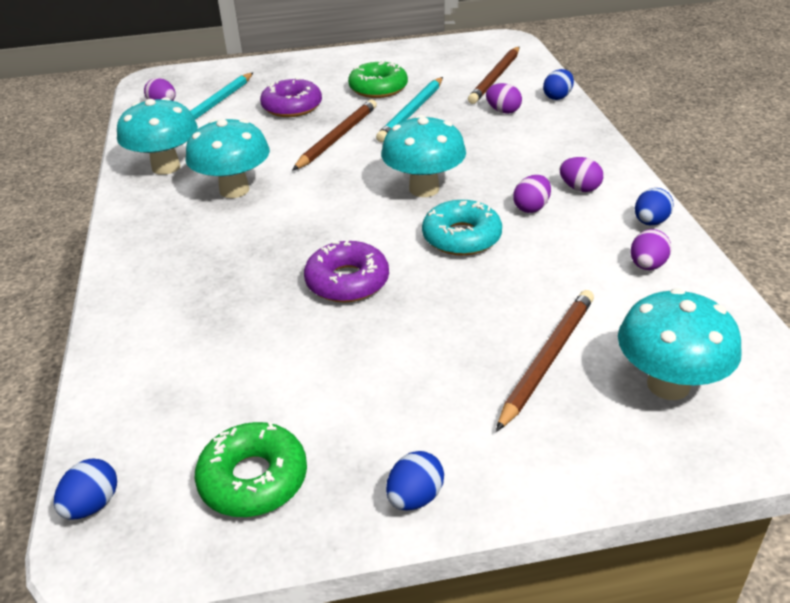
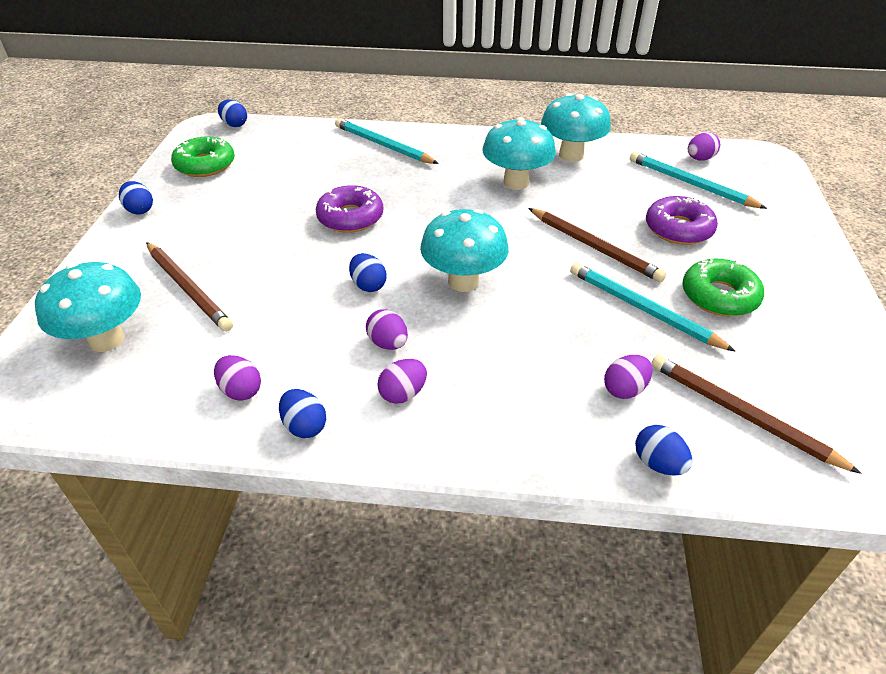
camera: 105 degrees right, 5 degrees up
turquoise donut [422,200,502,256] -> blue egg [349,253,387,292]
none -> turquoise pencil [335,118,439,164]

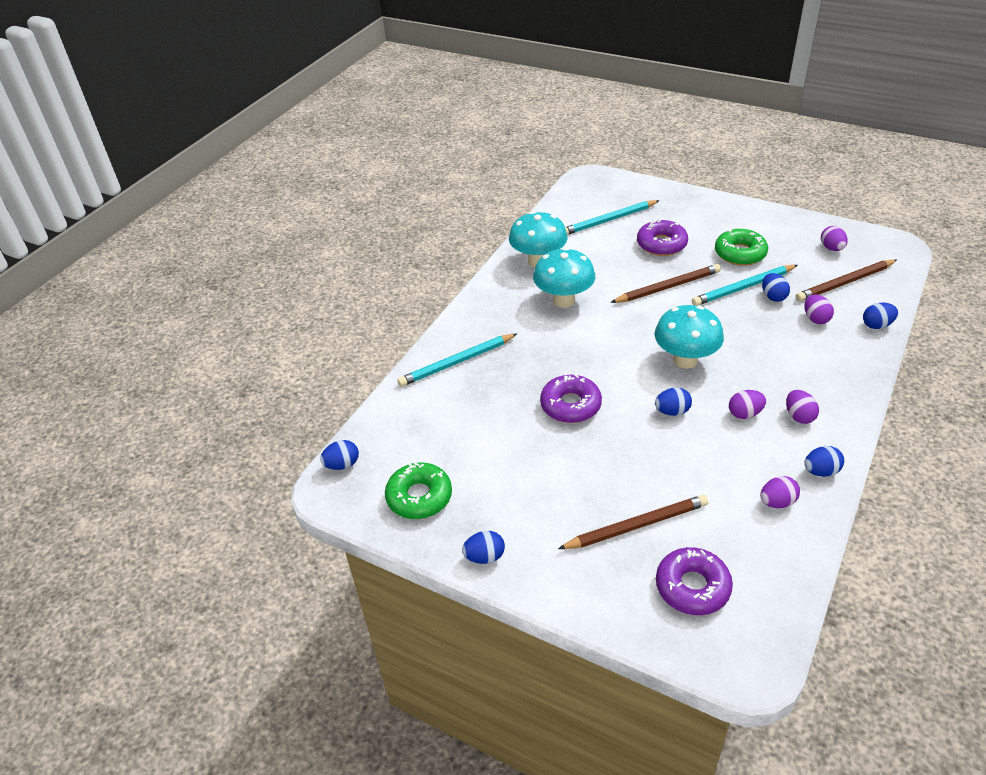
camera: 65 degrees left, 0 degrees up
turquoise mushroom [35,262,141,352] -> purple donut [656,547,733,615]
purple egg [688,132,720,160] -> purple egg moved to [821,226,848,251]
none -> blue egg [762,273,790,302]

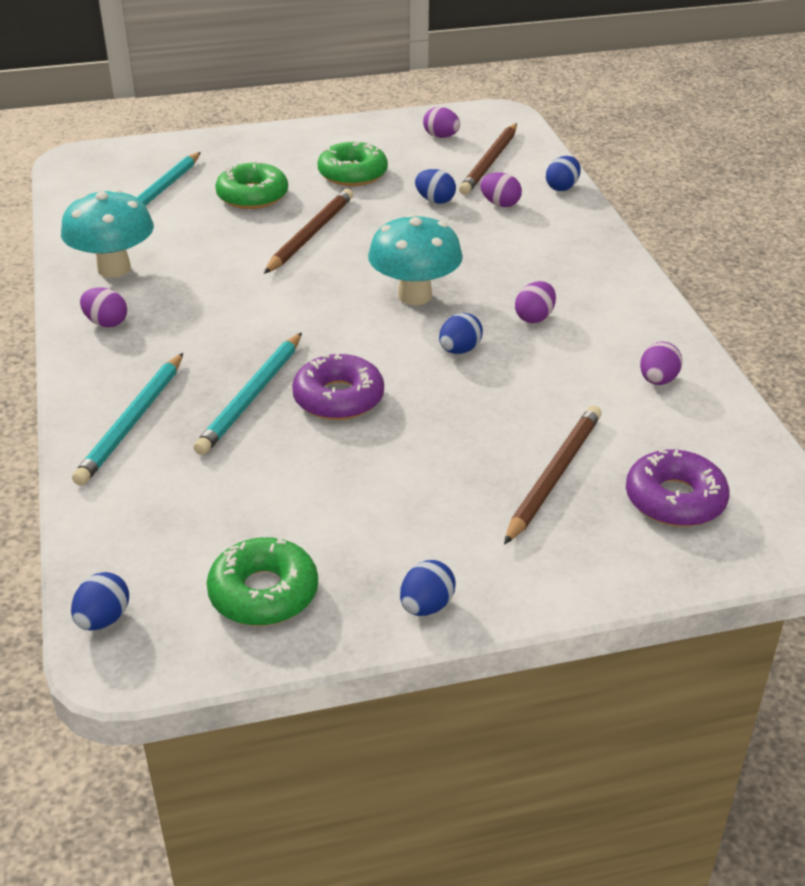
camera: 45 degrees left, 5 degrees down
turquoise mushroom [533,247,595,308] -> none
purple donut [637,220,688,256] -> green donut [215,161,288,209]
turquoise pencil [692,265,797,306] -> turquoise pencil moved to [194,332,302,455]
purple egg [786,390,819,424] -> purple egg moved to [80,288,127,328]
blue egg [804,446,844,477] -> none

